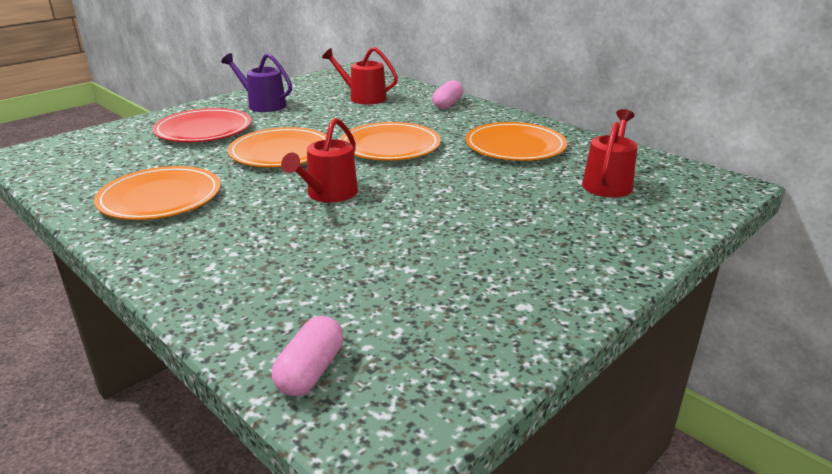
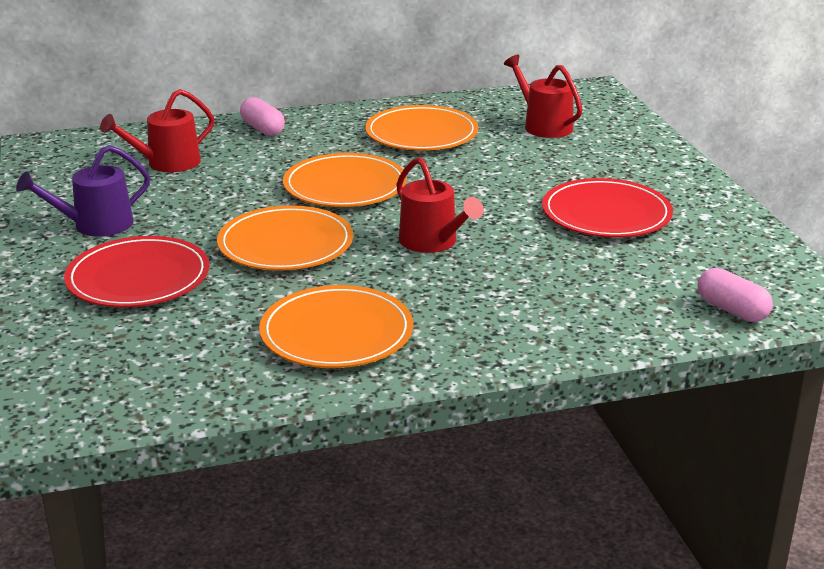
camera: 60 degrees left, 0 degrees up
none -> red plate [542,178,673,237]

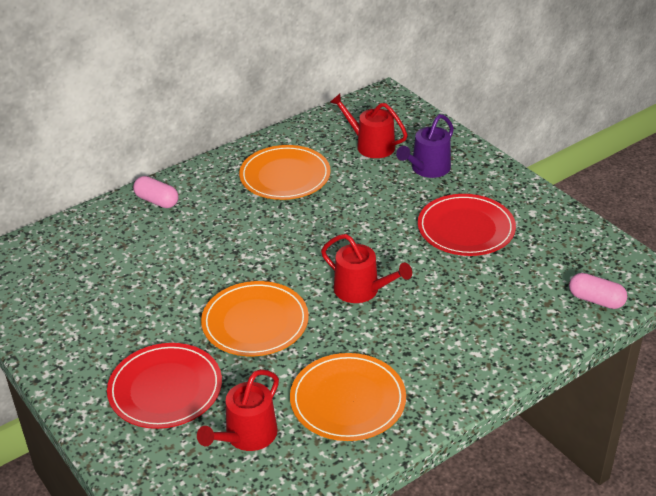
camera: 20 degrees left, 10 degrees up
purple watering can [16,145,150,237] -> purple watering can moved to [396,114,454,178]
red watering can [100,89,214,172] -> red watering can moved to [197,369,279,451]
orange plate [283,153,407,207] -> none

